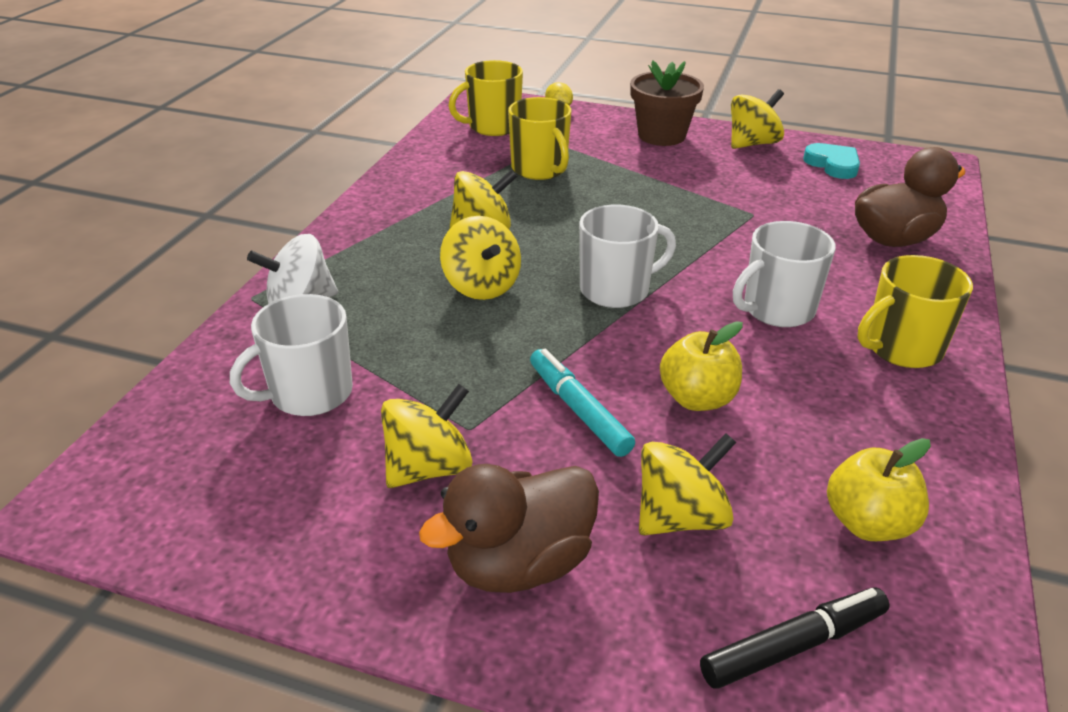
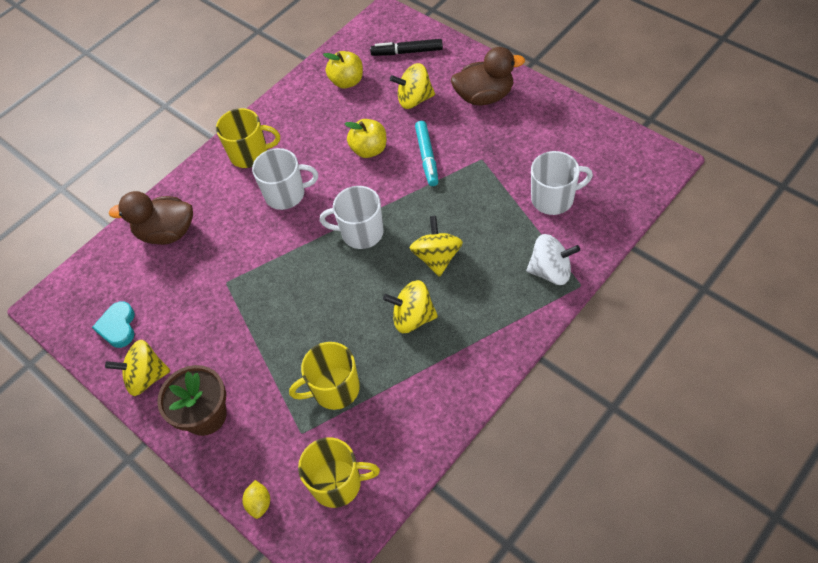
camera: 150 degrees left, 20 degrees up
yellow spinning top [381,384,473,488] -> none
yellow mug [508,97,571,180] -> yellow mug turned 105 degrees counterclockwise [289,342,360,410]

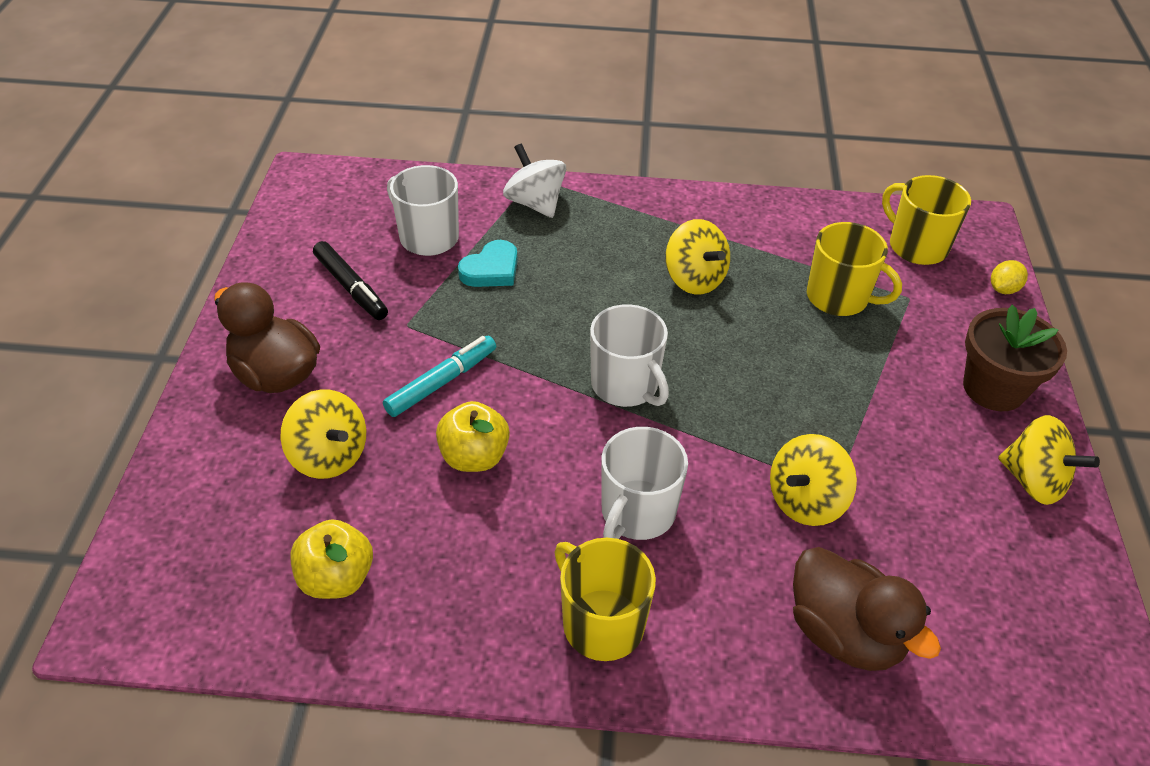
camera: 135 degrees left, 10 degrees down
turquoise heart [92,301,135,348] -> turquoise heart moved to [458,240,517,287]
white mug [252,148,318,210] -> white mug turned 105 degrees counterclockwise [601,427,688,540]
black marker [370,39,443,56] -> black marker moved to [313,241,388,320]
yellow spinning top [410,216,463,277] -> yellow spinning top moved to [770,434,857,526]

